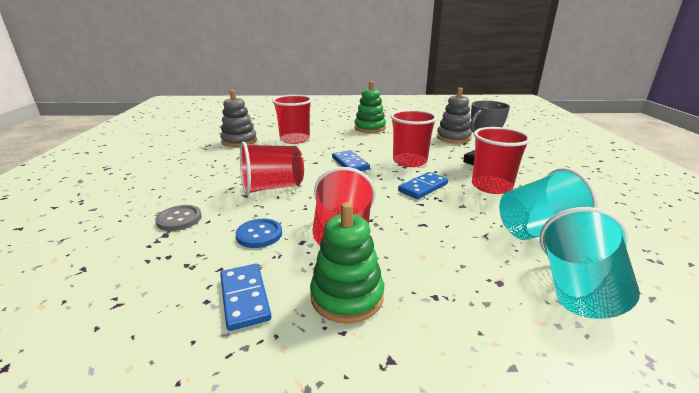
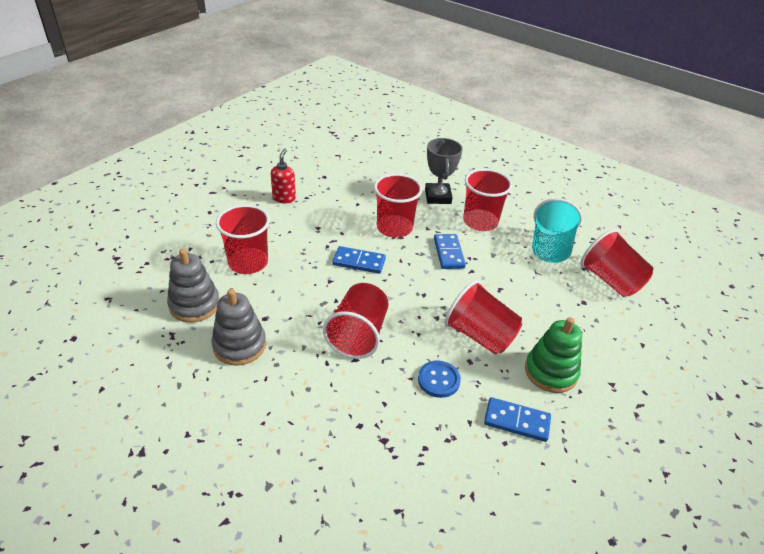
camera: 55 degrees left, 15 degrees up
grey button [155,205,202,231] -> none
green stacking toy [354,81,386,133] -> red soap dispenser [271,149,296,203]
grey stacking toy [437,88,472,143] -> grey stacking toy moved to [211,289,266,366]
turquoise cup [540,207,640,319] -> red cup [581,229,653,297]

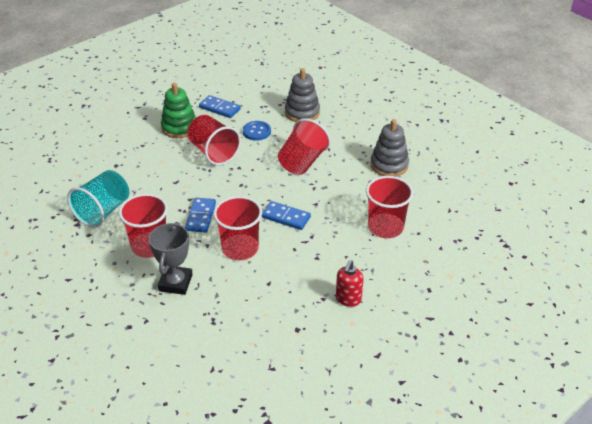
camera: 165 degrees left, 0 degrees up
grey stacking toy [167,249,219,323] -> grey stacking toy moved to [285,68,320,122]
red cup [581,229,653,297] -> none

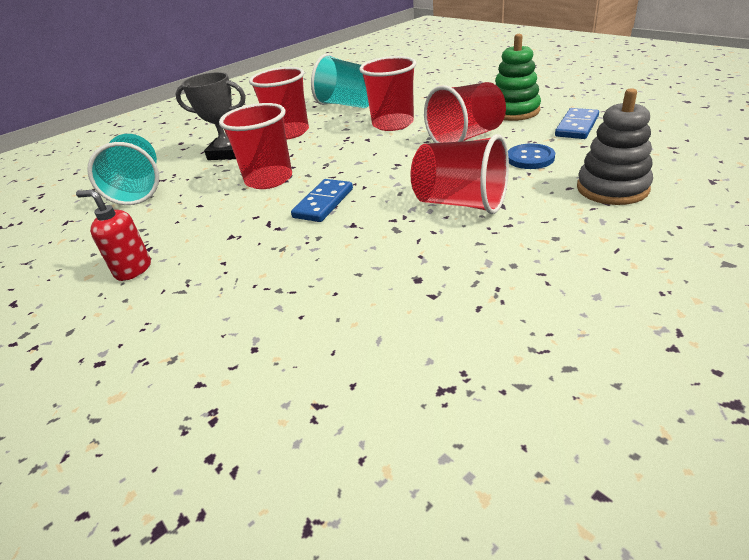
camera: 95 degrees right, 5 degrees down
blue domino [185,198,216,233] -> none
red cup [366,176,413,238] -> red cup moved to [359,56,416,131]
grey stacking toy [370,119,409,177] -> none
none -> turquoise cup [87,134,159,205]

